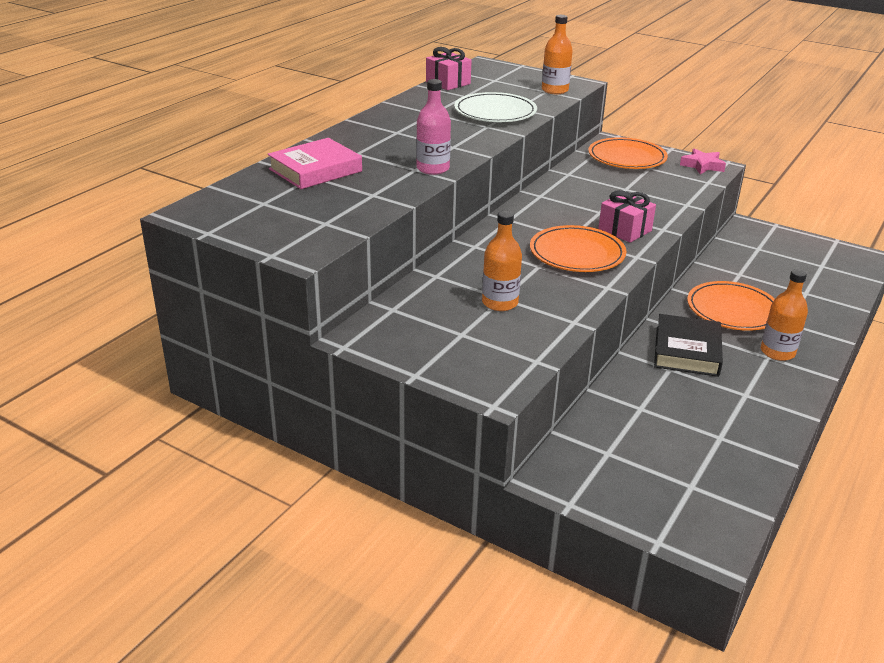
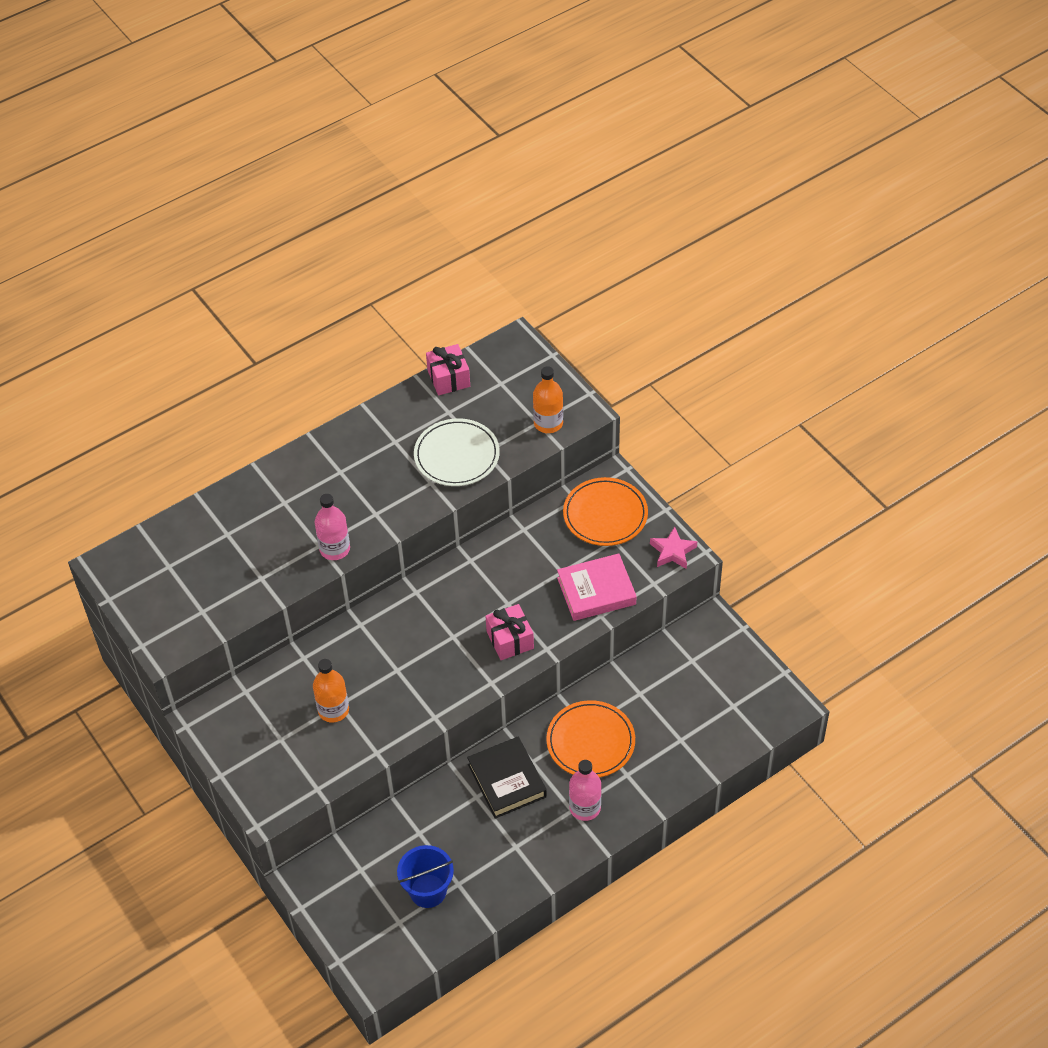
camera: 25 degrees right, 20 degrees up
pink book [268,138,362,189] -> pink book moved to [557,553,636,621]
orange plate [530,225,626,272] -> none
black book [654,314,723,377] -> black book turned 60 degrees counterclockwise [467,736,547,819]
orange bottle [761,269,808,361] -> pink bottle [569,760,601,821]
none -> blue bucket [397,845,454,908]

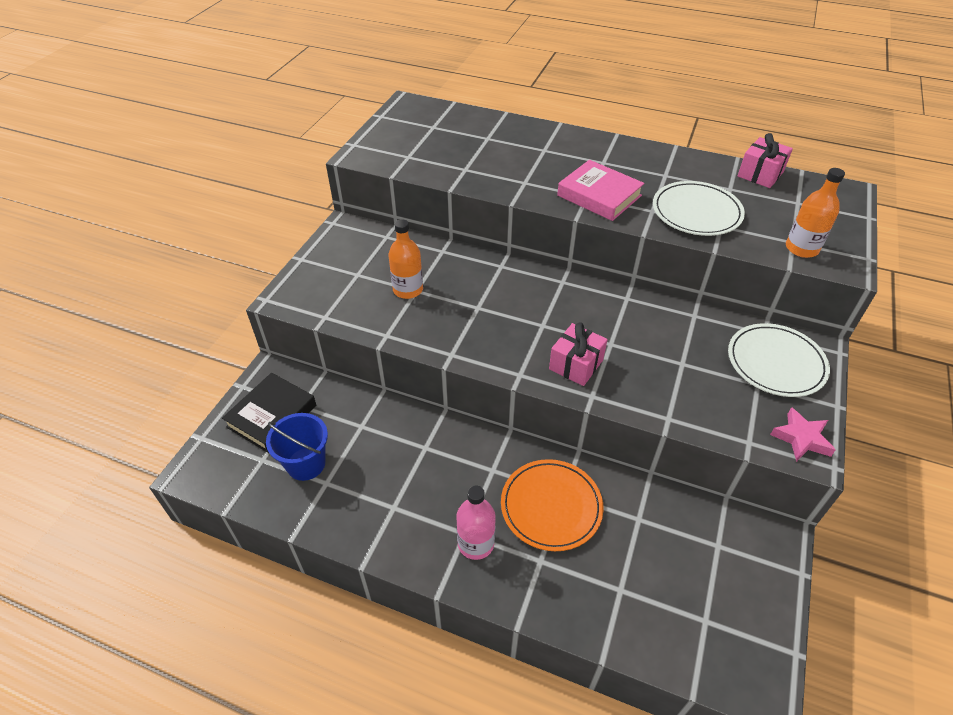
camera: 55 degrees right, 5 degrees down
pink bottle [315,494,350,560] -> none
black book [467,736,547,819] -> black book moved to [222,373,316,453]
pink book [557,553,636,621] -> pink book moved to [557,160,644,221]
orange plate [563,477,648,546] -> white plate [728,323,830,397]

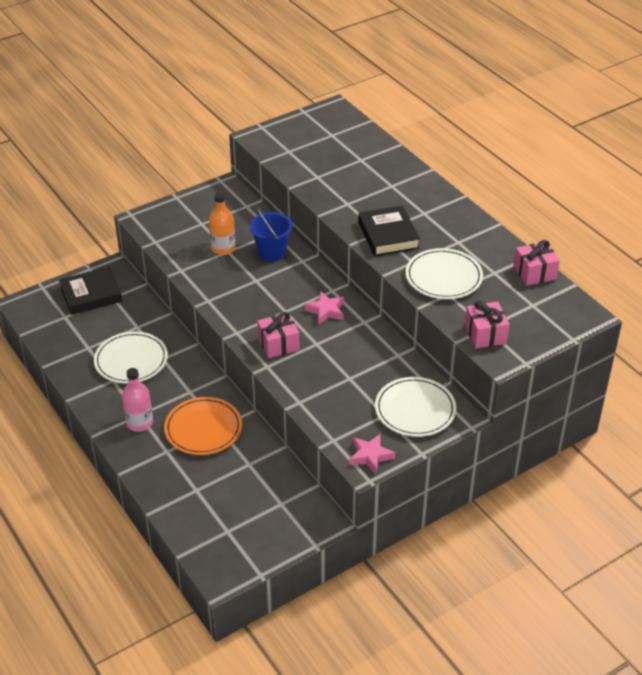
camera: 35 degrees right, 5 degrees down
blue bucket [266,413,328,481] -> blue bucket moved to [250,207,293,261]
pink book [557,160,644,221] -> black book [358,205,420,256]
orange bottle [786,168,845,258] -> pink gift [465,301,510,348]
none -> white plate [94,331,168,384]
none -> pink star [305,291,344,325]

